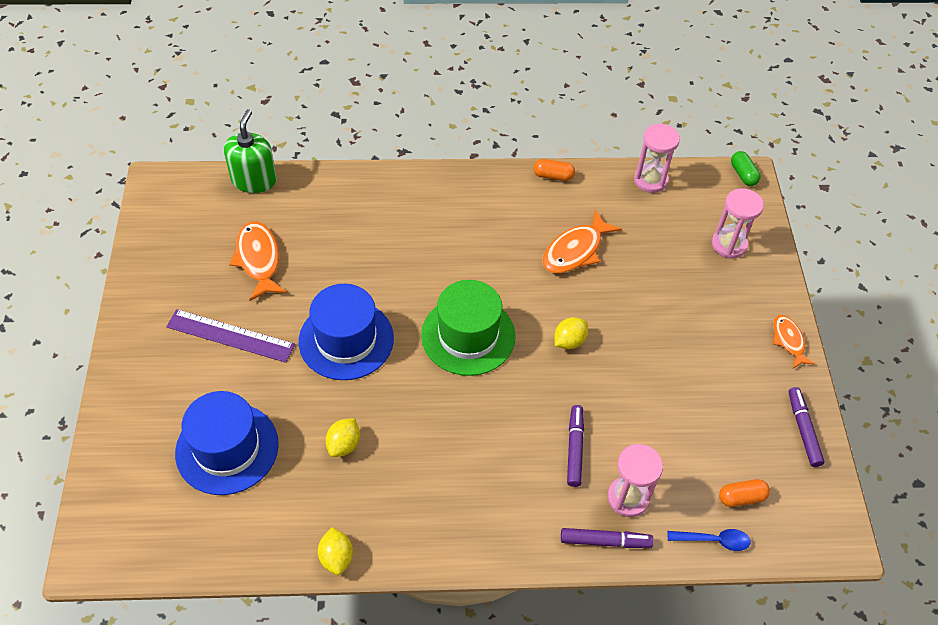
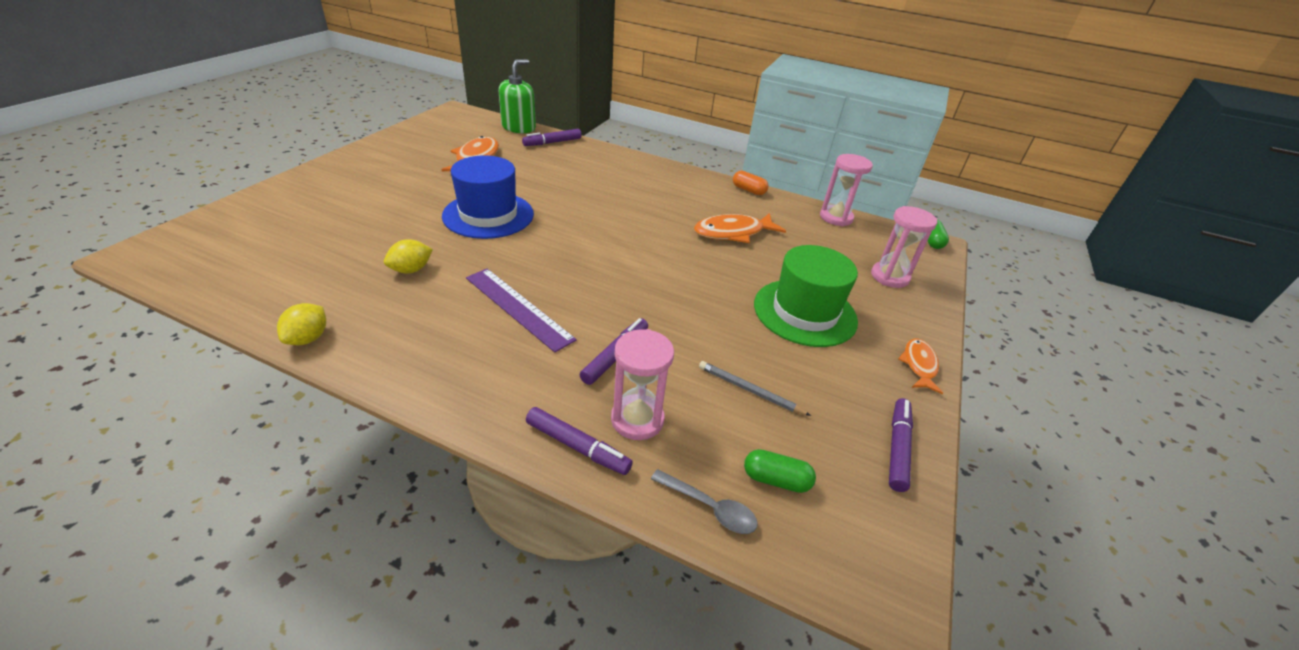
camera: 25 degrees right, 15 degrees down
purple ruler [166,309,295,363] -> purple ruler moved to [466,269,577,352]
blue hat [175,391,279,495] -> none
green hat [421,280,516,376] -> green hat moved to [754,245,858,347]
yellow lemon [554,317,588,349] -> none
blue spoon [668,529,751,551] -> grey spoon [651,469,758,534]
orange capsule [719,479,770,507] -> green capsule [744,449,816,493]
none -> purple marker [522,129,582,146]
none -> grey pencil [699,361,811,416]

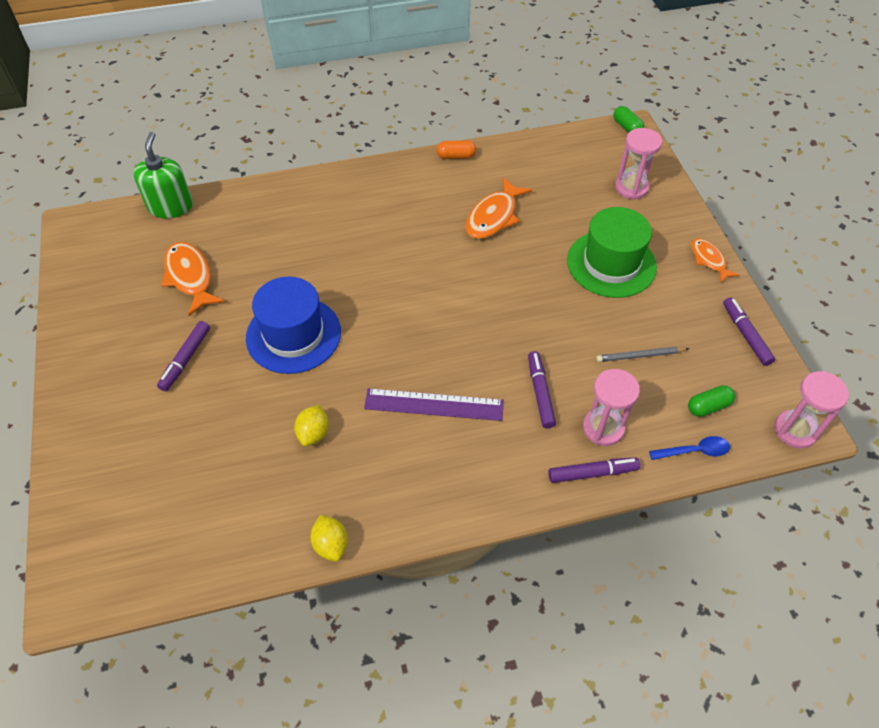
camera: 35 degrees left, 15 degrees up
purple marker [522,129,582,146] -> purple marker moved to [157,321,210,391]
grey spoon [651,469,758,534] -> blue spoon [649,436,730,460]
pink hourglass [820,154,873,226] -> pink hourglass moved to [775,371,849,449]

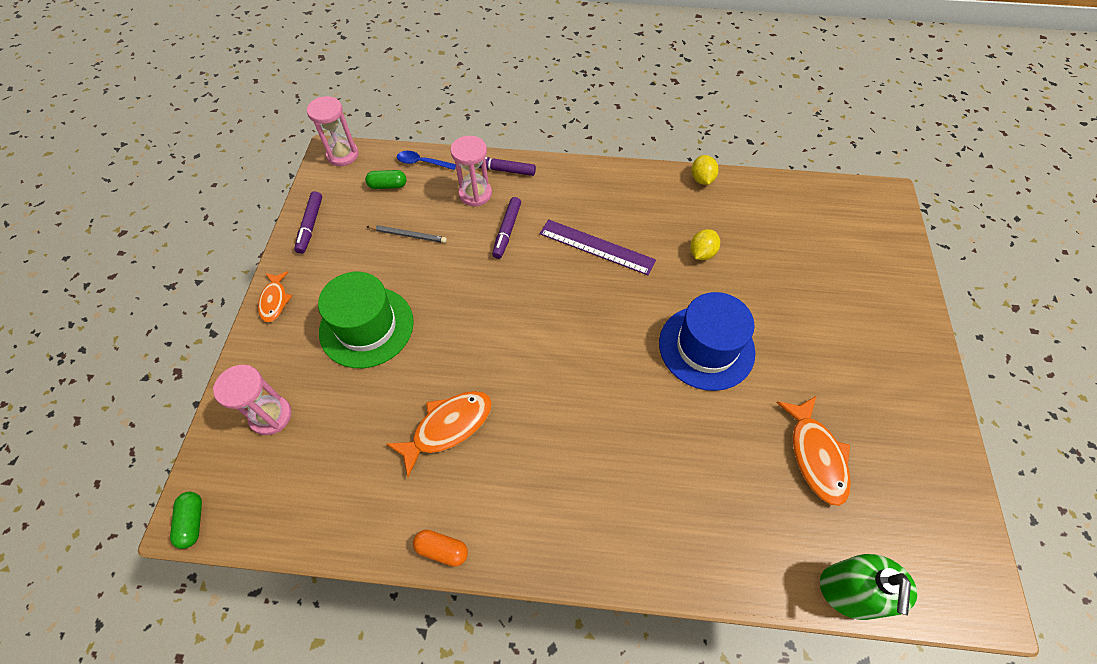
camera: 160 degrees left, 5 degrees up
purple marker [157,321,210,391] -> none

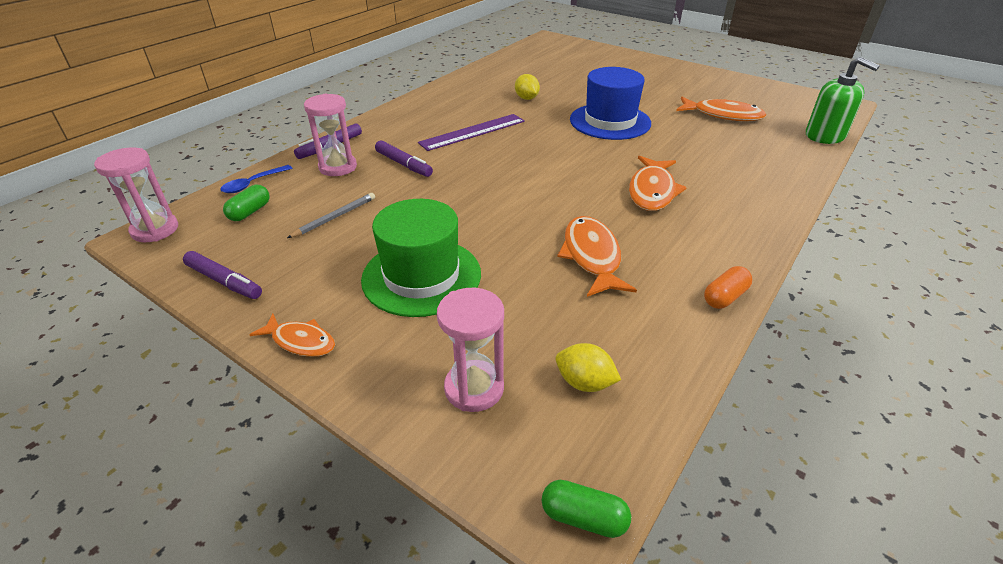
camera: 60 degrees left, 20 degrees down
yellow lemon [691,155,718,185] -> yellow lemon moved to [556,343,621,392]
none -> orange fish [629,156,687,211]

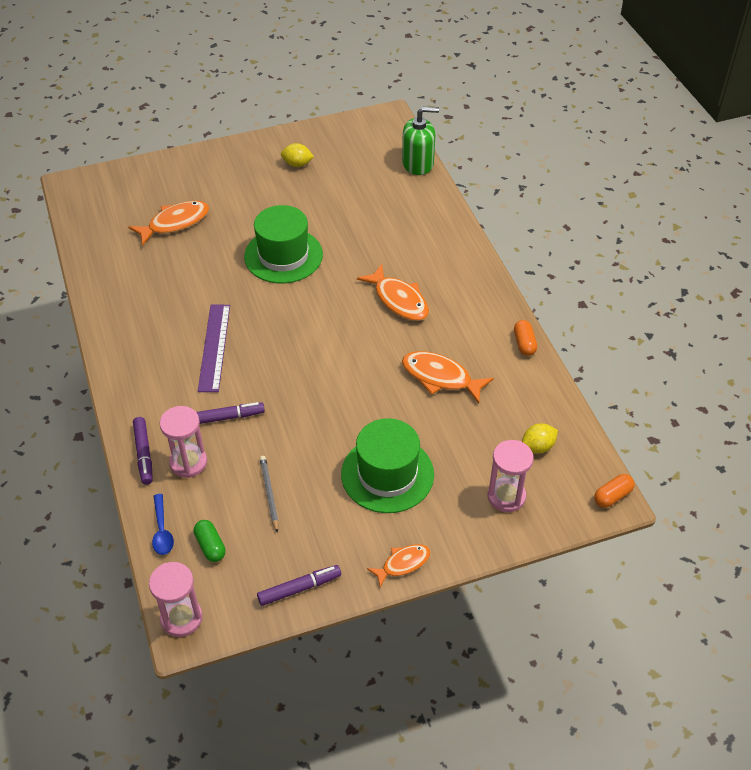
camera: 55 degrees left, 10 degrees up
yellow lemon [515,74,540,100] -> yellow lemon moved to [281,143,314,167]
green capsule [542,480,631,538] -> orange capsule [594,474,634,508]
blue hat [570,67,651,140] -> green hat [244,205,323,283]
orange fish [676,97,766,121] -> orange fish moved to [128,201,209,246]

